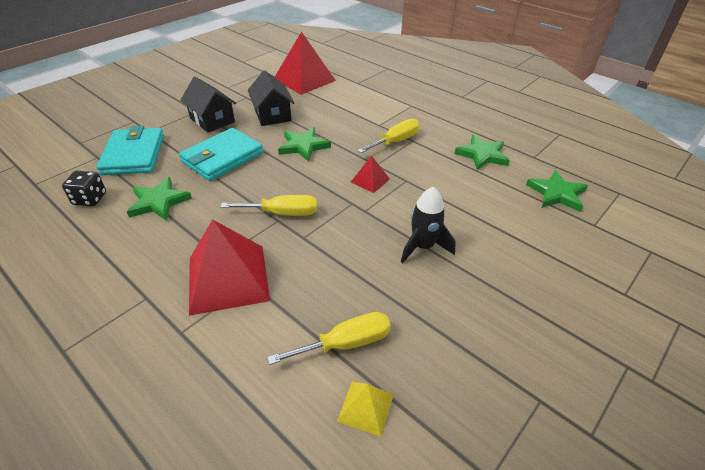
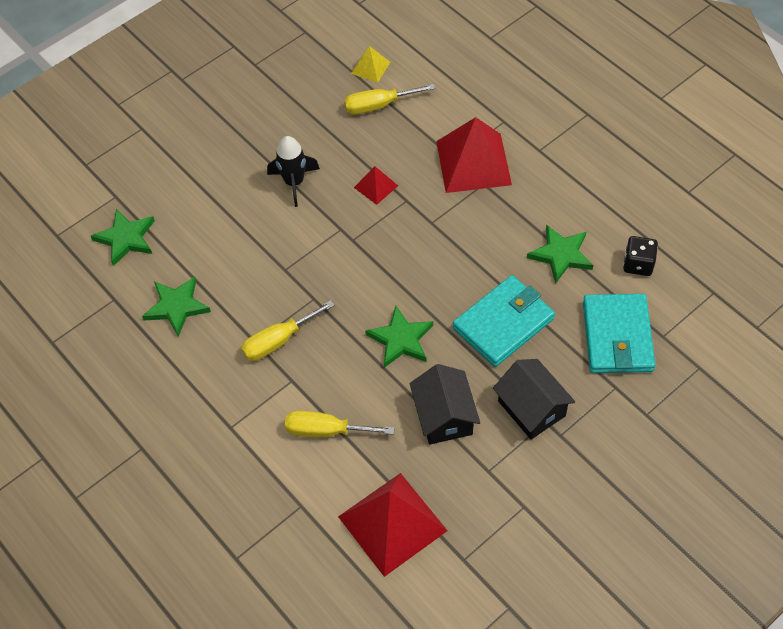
camera: 170 degrees left, 15 degrees up
yellow screwdriver [220,195,317,216] -> yellow screwdriver moved to [285,411,394,437]
red pyramid [351,155,390,193] -> red pyramid moved to [354,166,398,205]

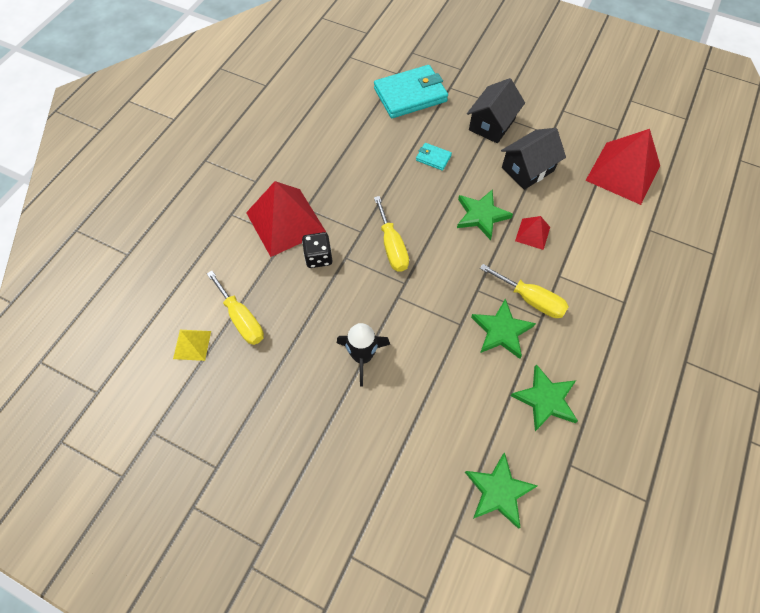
camera: 115 degrees left, 5 degrees up
yellow screwdriver [285,411,394,437] -> yellow screwdriver moved to [374,196,409,272]
red pyramid [354,166,398,205] -> red pyramid moved to [515,216,550,250]
turquoise wallet [453,275,555,367] -> turquoise wallet [416,143,452,171], size x0.45
green star [527,225,593,284] -> green star moved to [471,299,536,359]
black dice [623,236,658,276] -> black dice moved to [302,232,332,268]

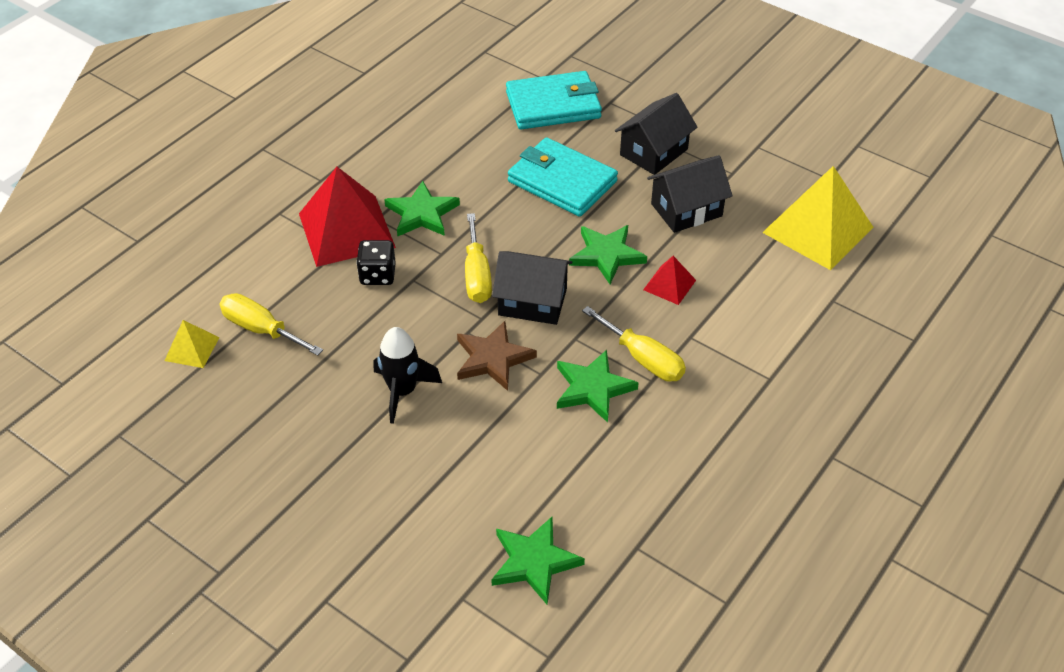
camera: 10 degrees right, 15 degrees down
yellow screwdriver [207,271,264,345] -> yellow screwdriver turned 150 degrees clockwise [219,293,323,356]
turquoise wallet [416,143,452,171] -> turquoise wallet [508,137,618,217], size x2.21
green star [510,364,578,431] -> green star moved to [384,181,460,237]
red pyramid [585,129,660,205] -> yellow pyramid [762,166,874,270]
none -> brown star [457,321,537,391]
none -> black house [492,251,572,325]

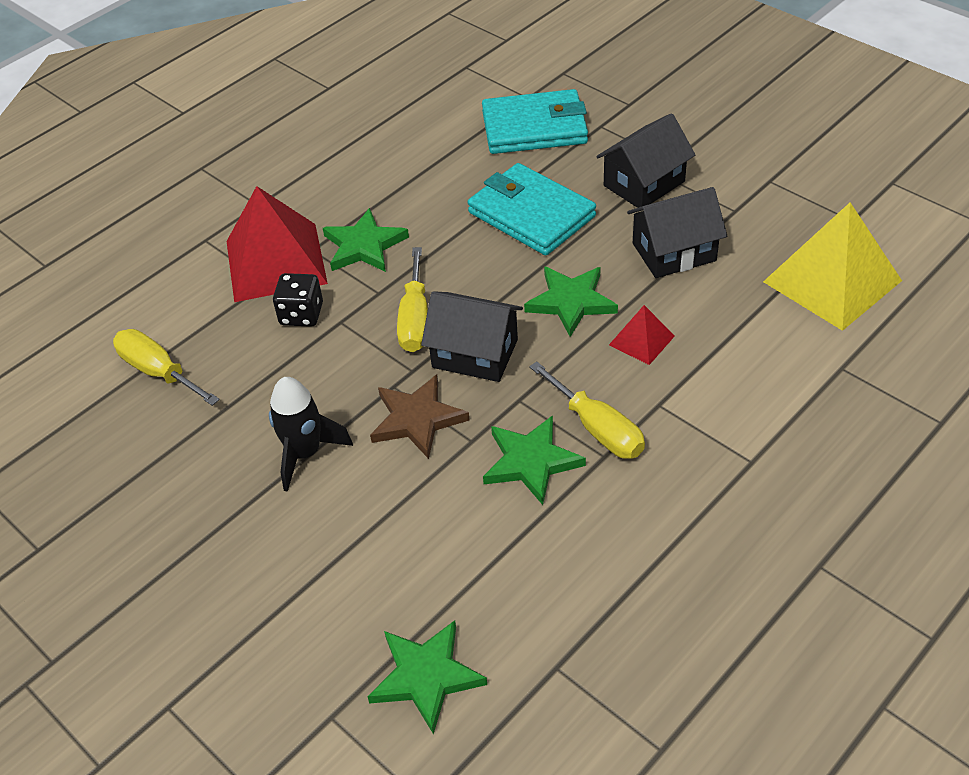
camera: 10 degrees right, 0 degrees up
yellow pyramid [164,320,220,368] -> none

